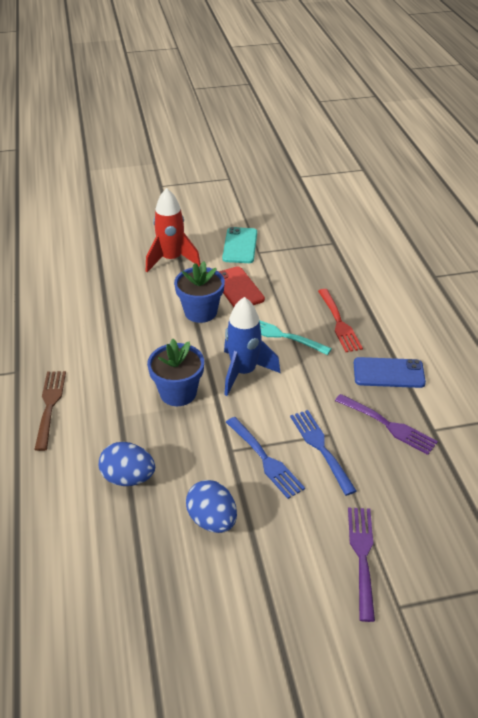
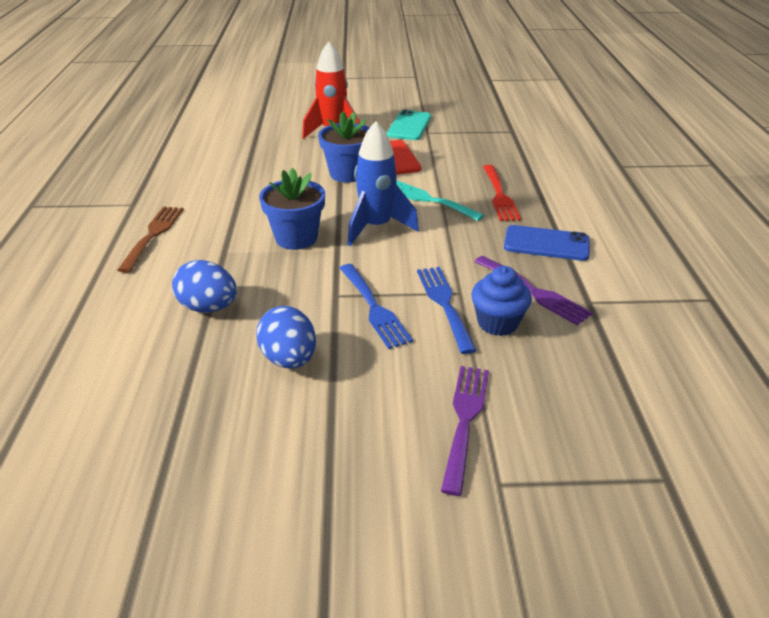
camera: 10 degrees right, 5 degrees down
none -> blue cupcake [471,266,532,336]

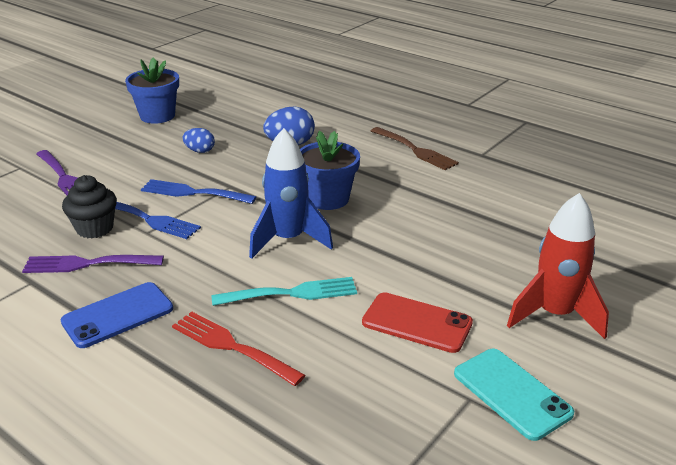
camera: 130 degrees right, 5 degrees down
blue egg [256,306,316,369] -> blue egg [182,128,215,153], size x0.62
blue flower pot [318,111,370,182] -> blue flower pot moved to [125,58,179,124]
blue cupcake [471,266,532,336] -> black cupcake [62,175,117,238]

